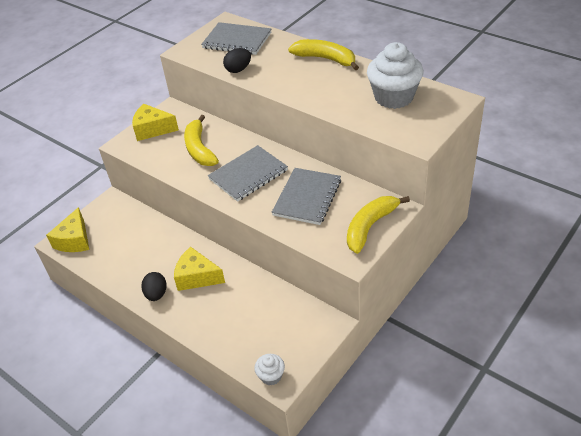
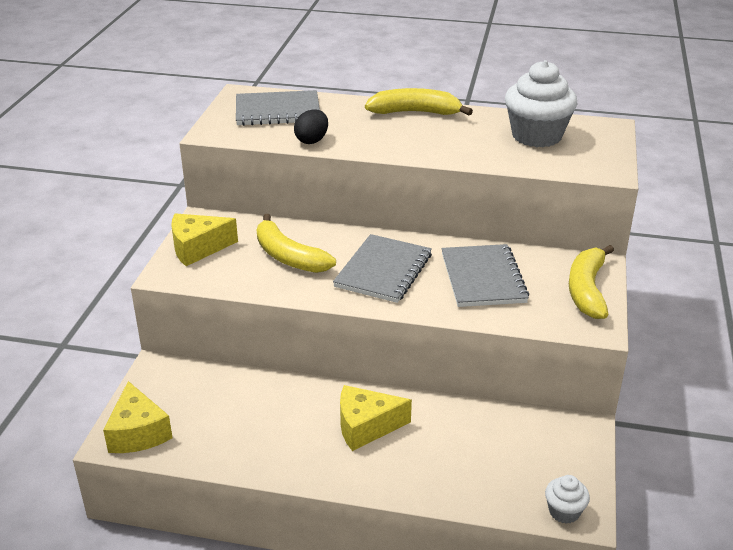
camera: 30 degrees left, 10 degrees down
black egg [141,272,167,301] -> none

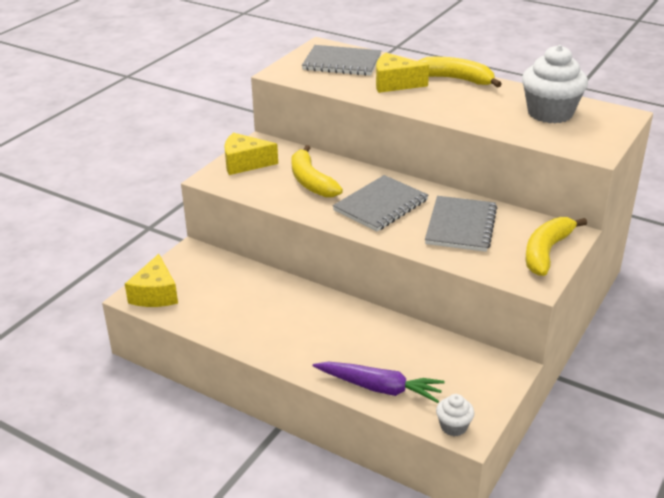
camera: 20 degrees right, 0 degrees up
black egg [294,109,328,144] -> none
yellow cheese [340,385,412,451] -> yellow cheese moved to [376,53,429,93]
none -> purple carrot [313,362,445,403]

